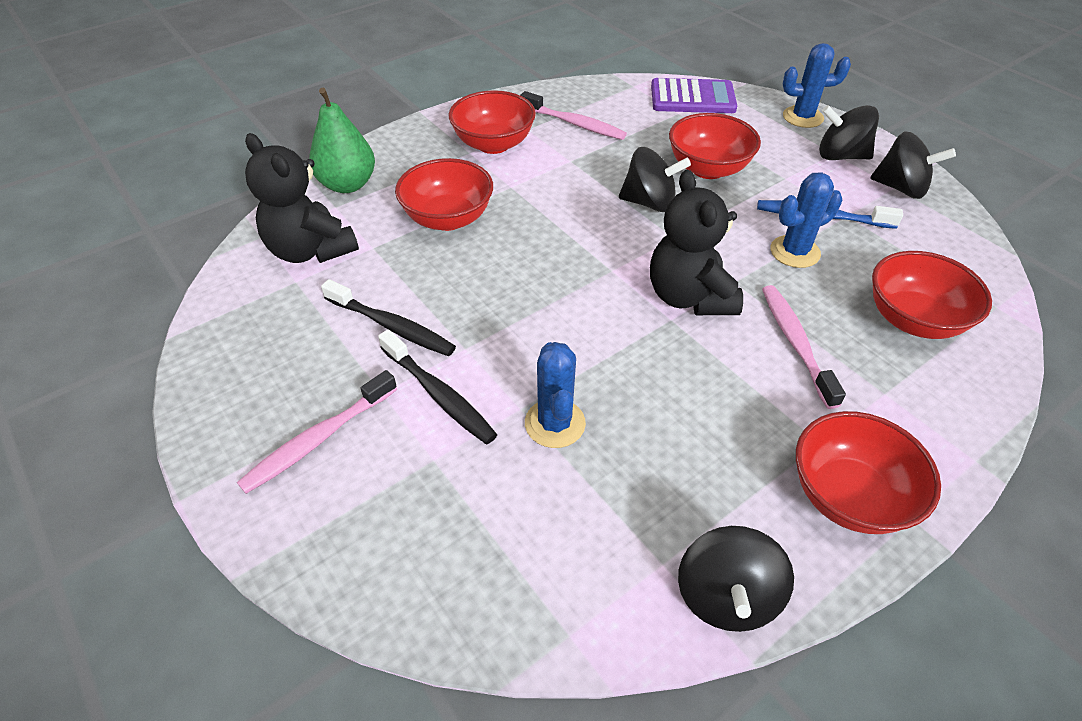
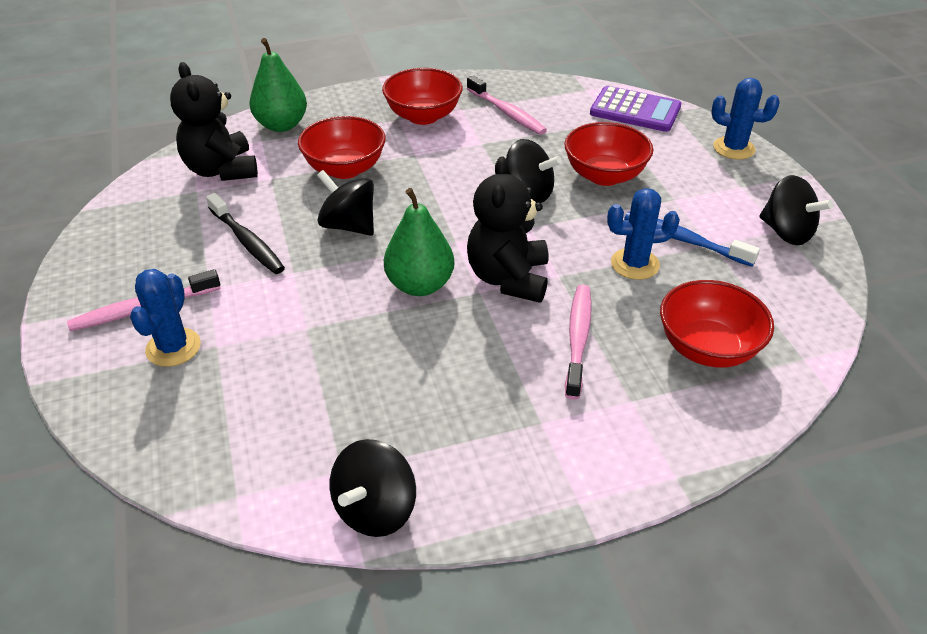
camera: 20 degrees right, 5 degrees down
black toothbrush [378,329,497,444] -> none
blue cactus [525,342,586,448] -> blue cactus moved to [130,269,201,367]
red bowl [796,411,941,534] -> none
black spinning top [819,105,879,160] -> black spinning top moved to [317,170,374,236]
none -> green pear [384,188,454,296]

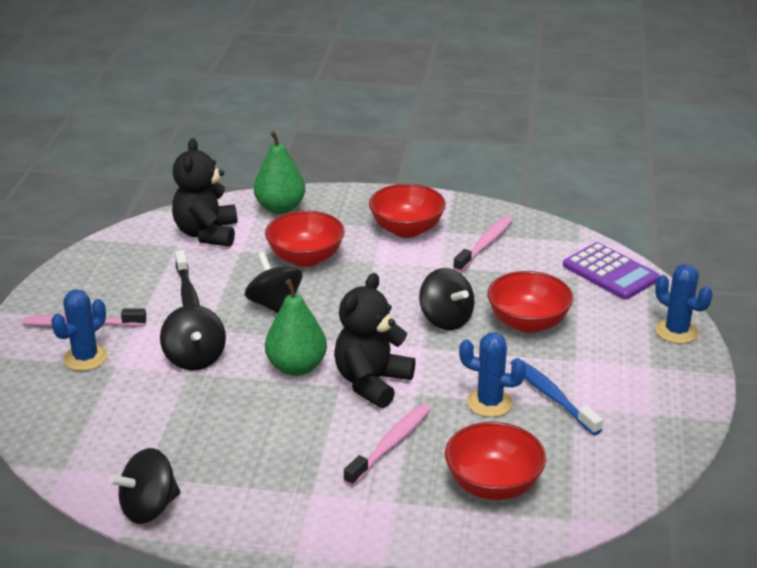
camera: 25 degrees right, 10 degrees down
pink toothbrush [467,75,547,135] -> pink toothbrush turned 135 degrees counterclockwise [453,216,513,273]
black spinning top [760,175,833,245] -> black spinning top moved to [160,305,226,371]

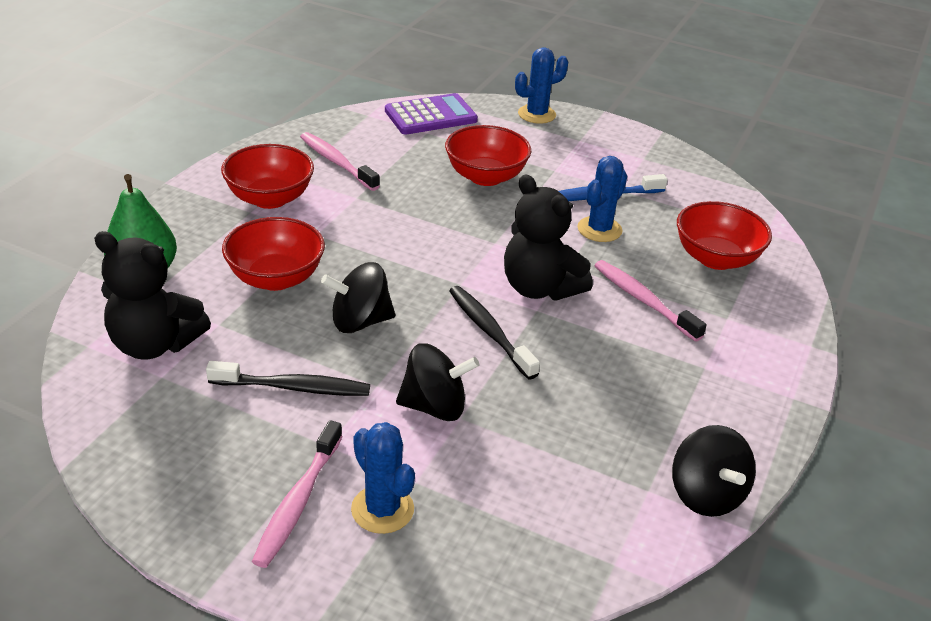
camera: 75 degrees left, 5 degrees up
green pear [265,279,327,376] -> black toothbrush [449,286,540,379]
black spinning top [419,268,475,330] -> none

